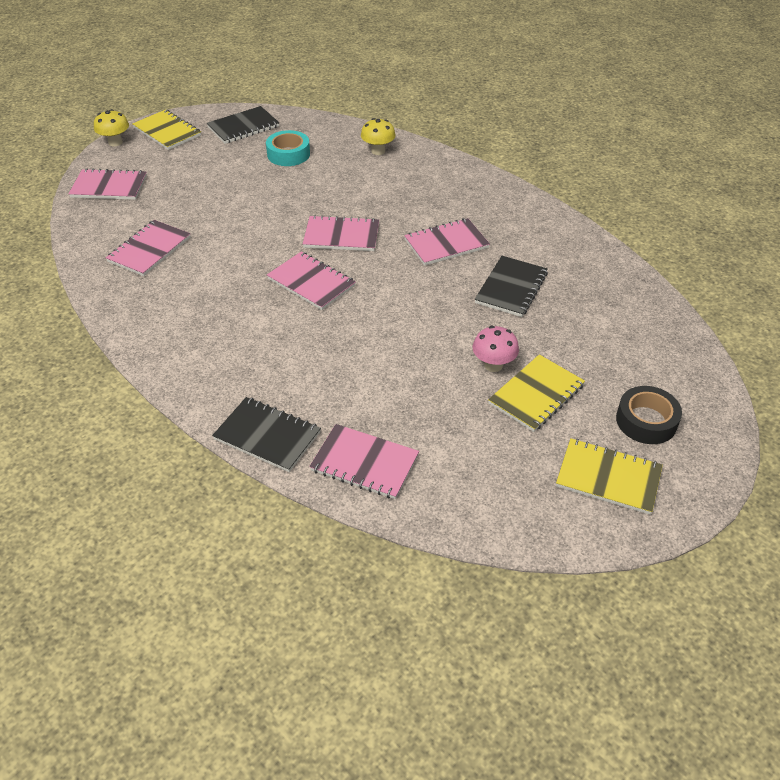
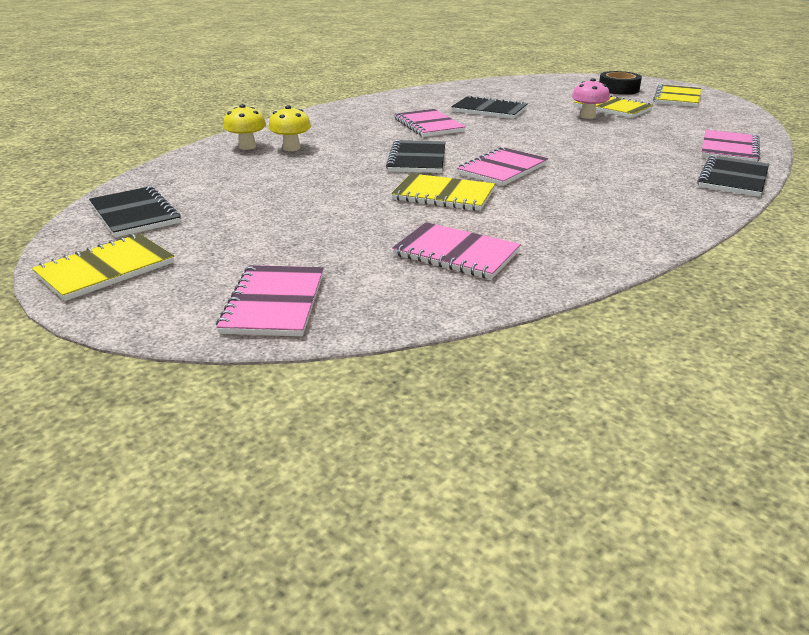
camera: 90 degrees left, 15 degrees down
yellow mushroom [94,109,129,146] -> yellow mushroom moved to [268,105,311,151]
turquoise tape [266,130,310,166] -> none
pink notebook [303,215,379,251] -> black notebook [386,140,445,173]
none -> yellow notebook [391,173,495,211]

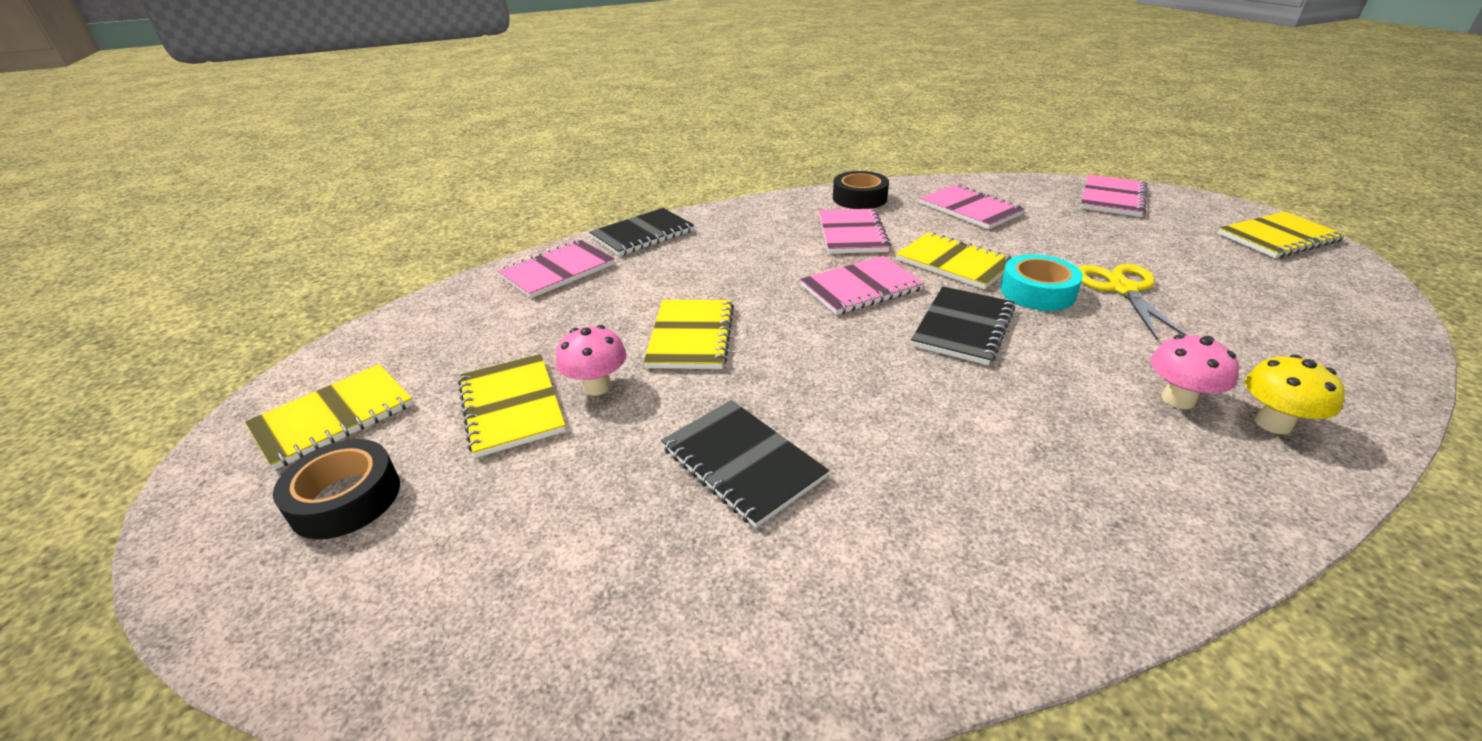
camera: 155 degrees left, 5 degrees up
black notebook [89,186,181,238] -> none
yellow mushroom [268,105,311,151] -> pink mushroom [1150,335,1239,409]
pink notebook [394,109,466,137] -> pink notebook moved to [819,209,891,254]
none -> yellow notebook [644,300,734,369]
none -> black tape [833,171,889,209]
none -> turquoise tape [1000,254,1083,311]
none -> yellow scissors [1078,264,1187,339]

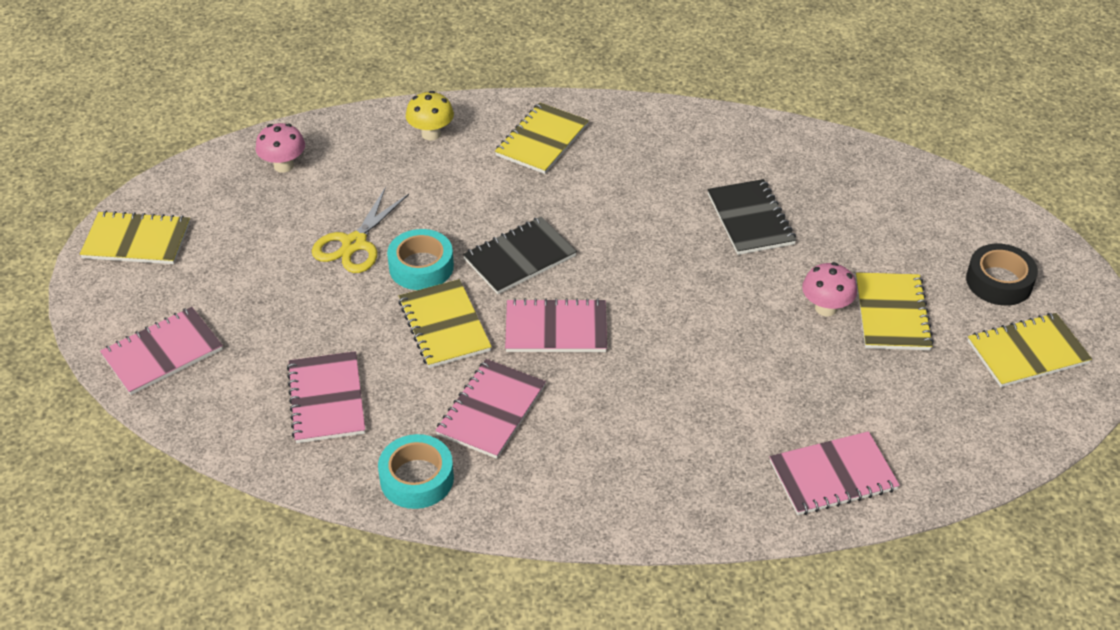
camera: 155 degrees left, 10 degrees up
black notebook [589,208,694,256] -> none
yellow notebook [644,300,734,369] -> yellow notebook moved to [495,102,589,174]
black tape [833,171,889,209] -> turquoise tape [378,434,454,509]
pink mushroom [1150,335,1239,409] -> pink mushroom moved to [255,123,305,173]

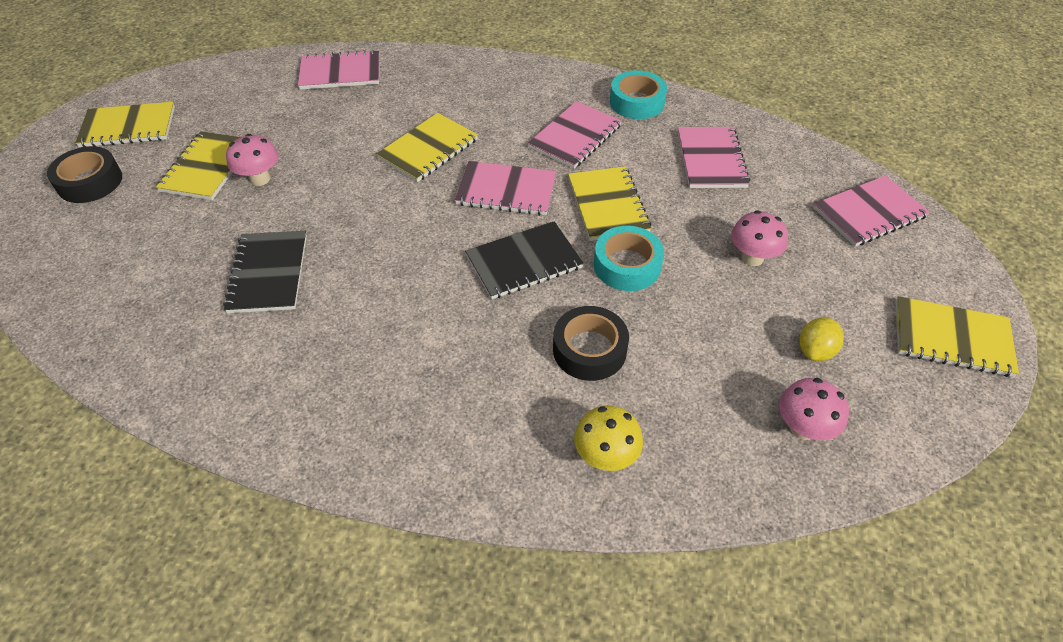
camera: 170 degrees left, 5 degrees up
yellow scissors [312,187,409,273] -> none
yellow notebook [495,102,589,174] -> yellow notebook moved to [376,113,478,182]
none -> black tape [553,306,629,381]
none -> pink mushroom [731,210,788,266]
none -> yellow lemon [800,317,844,361]

